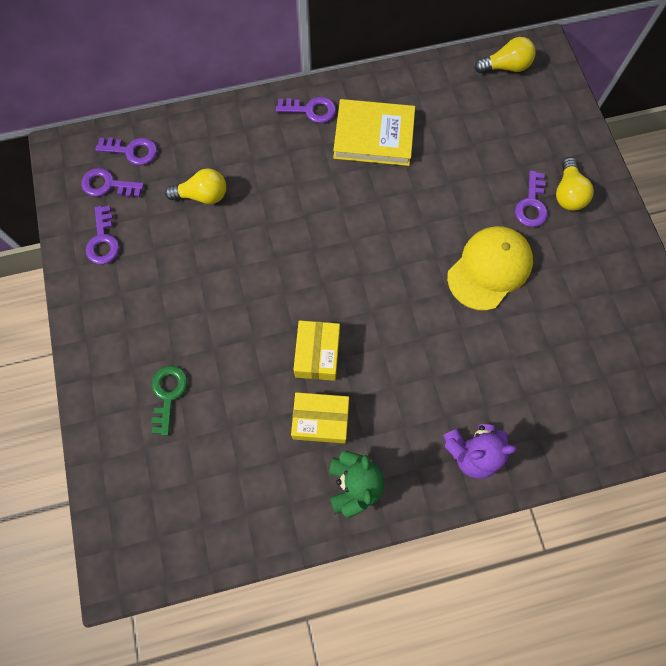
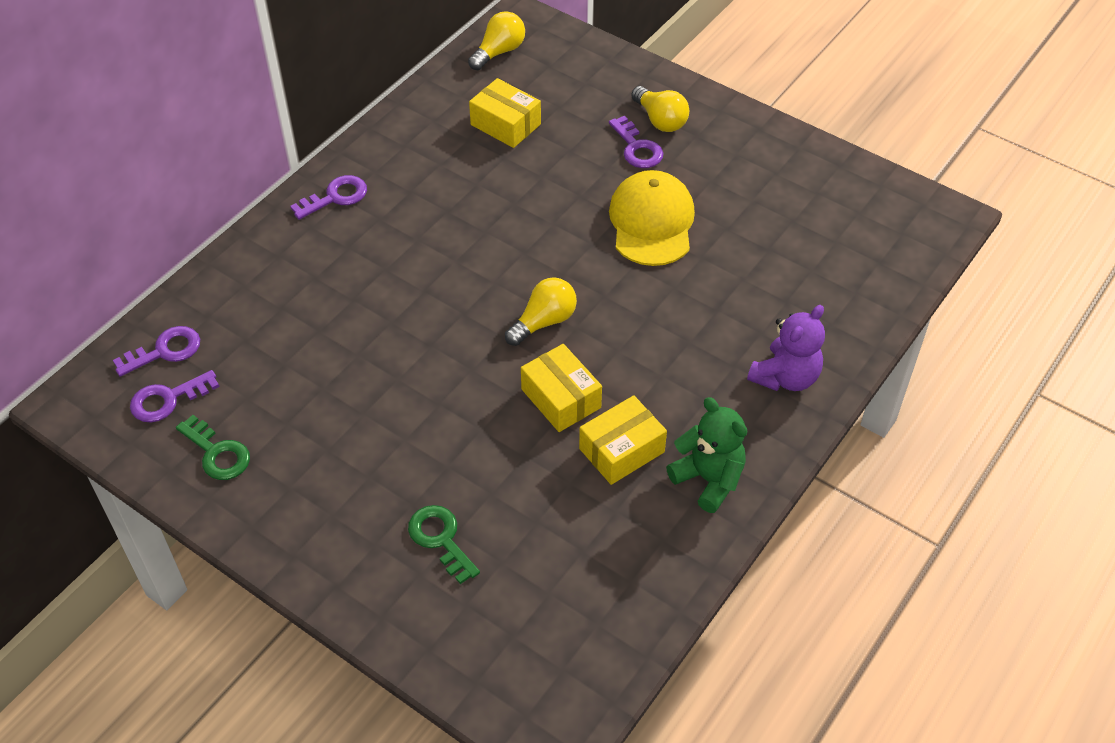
camera: 40 degrees left, 20 degrees down
purple key [86,206,119,264] -> green key [176,415,250,480]
yellow light bulb [165,169,226,204] -> yellow light bulb moved to [505,277,577,346]
yellow book [333,99,415,166] -> none
none -> yellow box [469,78,541,148]

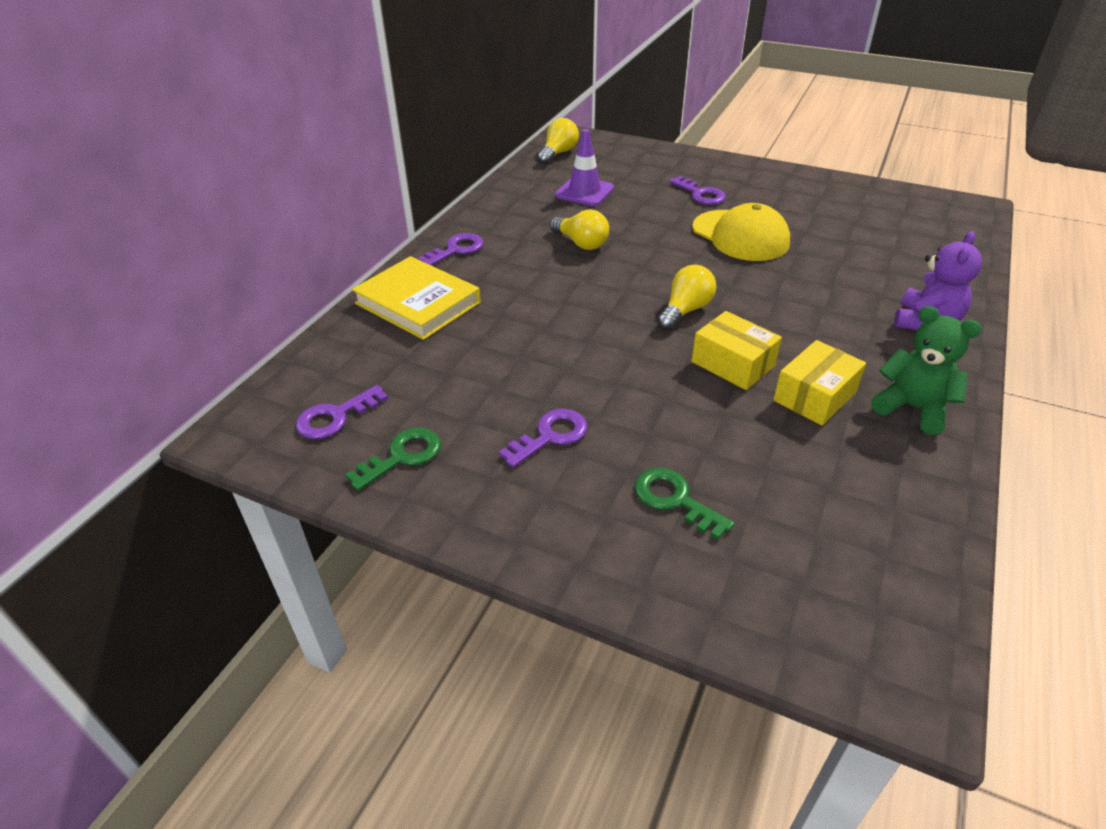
camera: 10 degrees left, 10 degrees down
purple key [113,326,200,377] -> purple key moved to [499,409,587,468]
green key [176,415,250,480] -> green key turned 75 degrees counterclockwise [345,428,441,491]
yellow box [469,78,541,148] -> purple traffic cone [555,129,614,206]
yellow cap [609,170,695,266] -> yellow cap turned 150 degrees clockwise [692,203,790,261]
yellow light bulb [631,86,689,132] -> yellow light bulb moved to [550,209,609,250]
none -> yellow book [352,256,481,340]

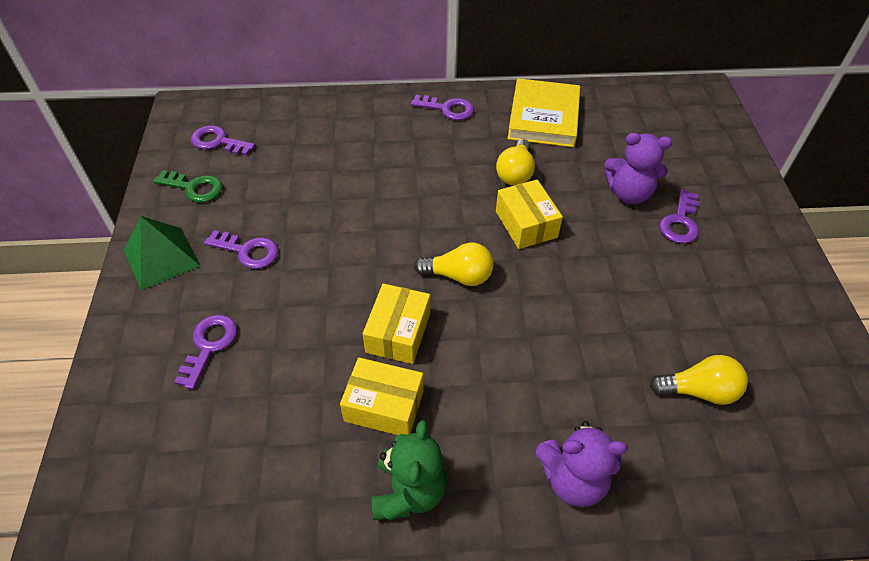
camera: 60 degrees right, 10 degrees up
yellow book [352,256,481,340] -> yellow book moved to [508,78,580,147]
yellow light bulb [538,118,579,164] -> yellow light bulb moved to [650,355,748,405]
purple traffic cone [555,129,614,206] -> none
green key [635,468,735,540] -> purple key [174,315,237,390]
yellow cap [692,203,790,261] -> none
none -> green pyramid [124,216,200,291]
none -> yellow box [496,180,563,249]
none -> purple teddy bear [604,133,672,204]

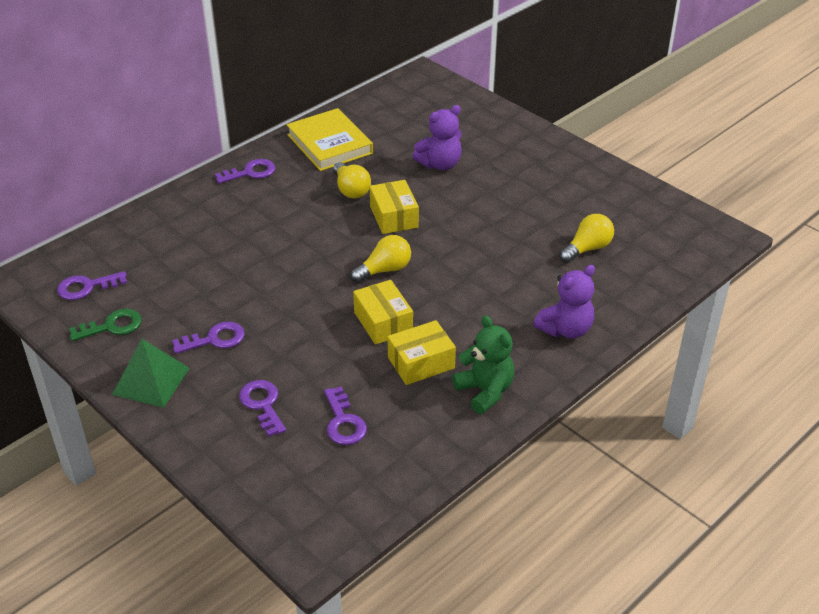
camera: 40 degrees left, 10 degrees down
yellow box [496,180,563,249] -> yellow box turned 45 degrees clockwise [370,180,419,234]
purple key [659,190,699,244] -> purple key moved to [324,386,367,445]

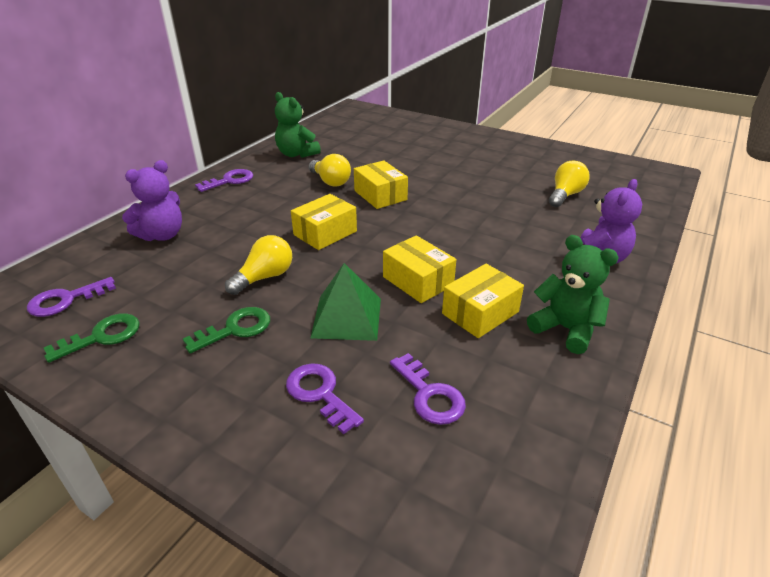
camera: 15 degrees left, 5 degrees down
green pyramid [112,339,190,408] -> green pyramid moved to [311,263,381,341]
purple key [172,322,245,354] -> green key [183,307,270,353]
yellow book [286,108,373,171] -> green teddy bear [275,92,321,158]
yellow light bulb [350,235,411,283] -> yellow light bulb moved to [225,235,292,295]
purple teddy bear [412,105,462,170] -> purple teddy bear moved to [122,160,182,241]
none -> yellow box [291,194,357,250]

